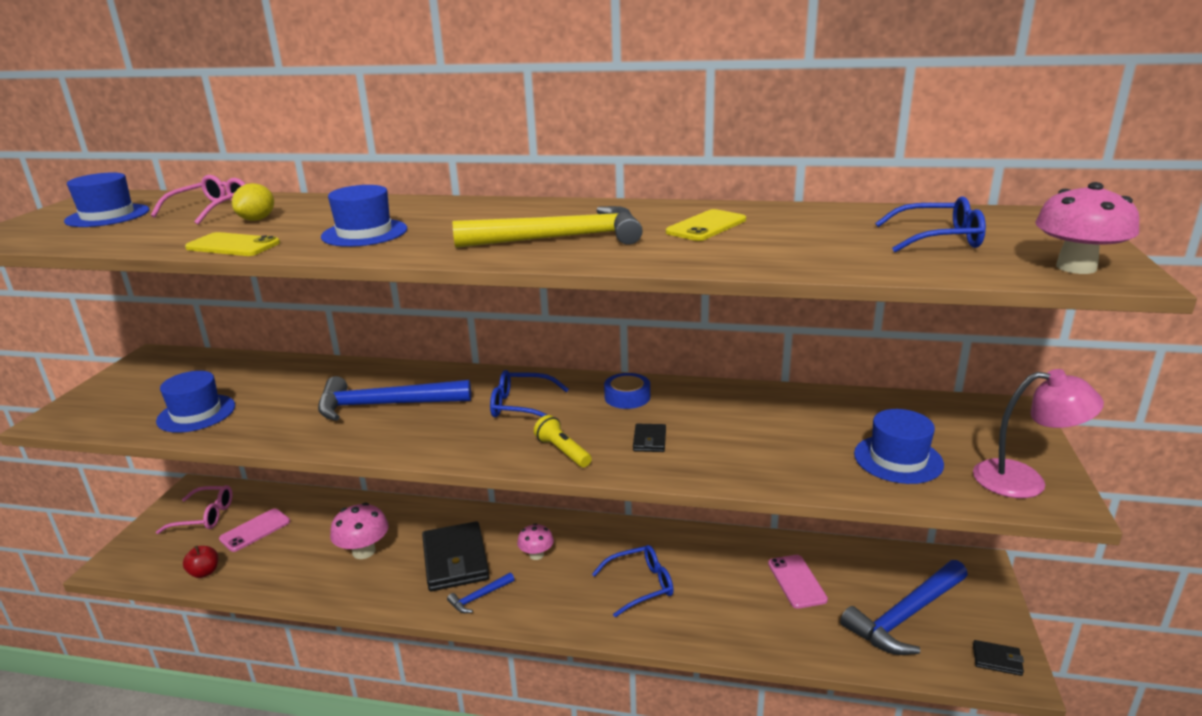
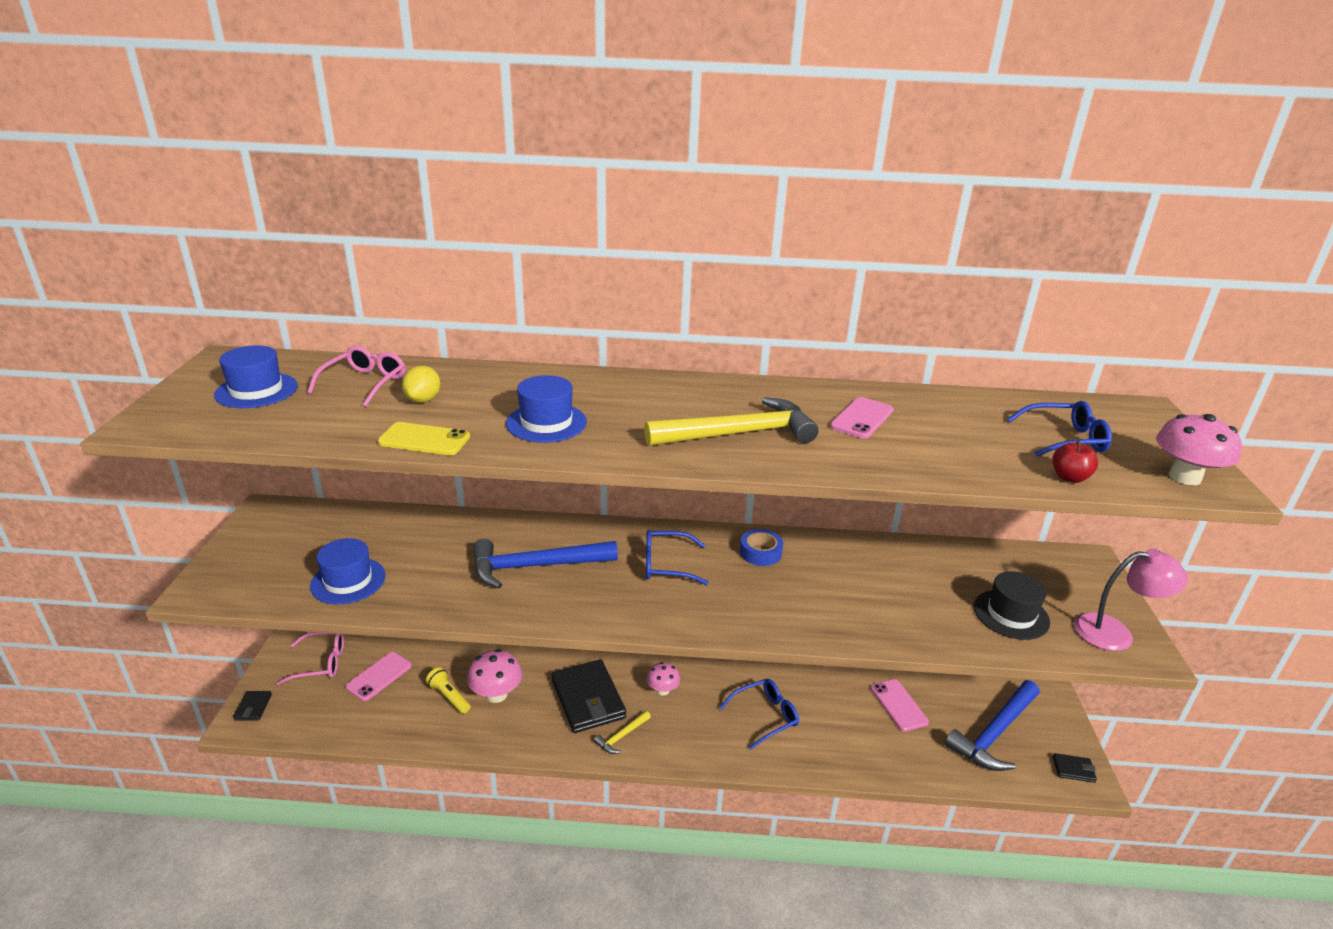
camera: 10 degrees left, 5 degrees up
red apple [183,546,218,578] -> red apple moved to [1052,441,1098,483]
blue hammer [447,572,515,613] -> yellow hammer [594,711,651,754]
yellow flashlight [534,415,592,467] -> yellow flashlight moved to [426,667,470,714]
black wallet [633,424,666,452] -> black wallet moved to [233,691,272,721]
yellow phone [666,209,746,241] -> pink phone [830,397,894,439]
blue hat [854,409,944,484] -> black hat [974,571,1050,640]

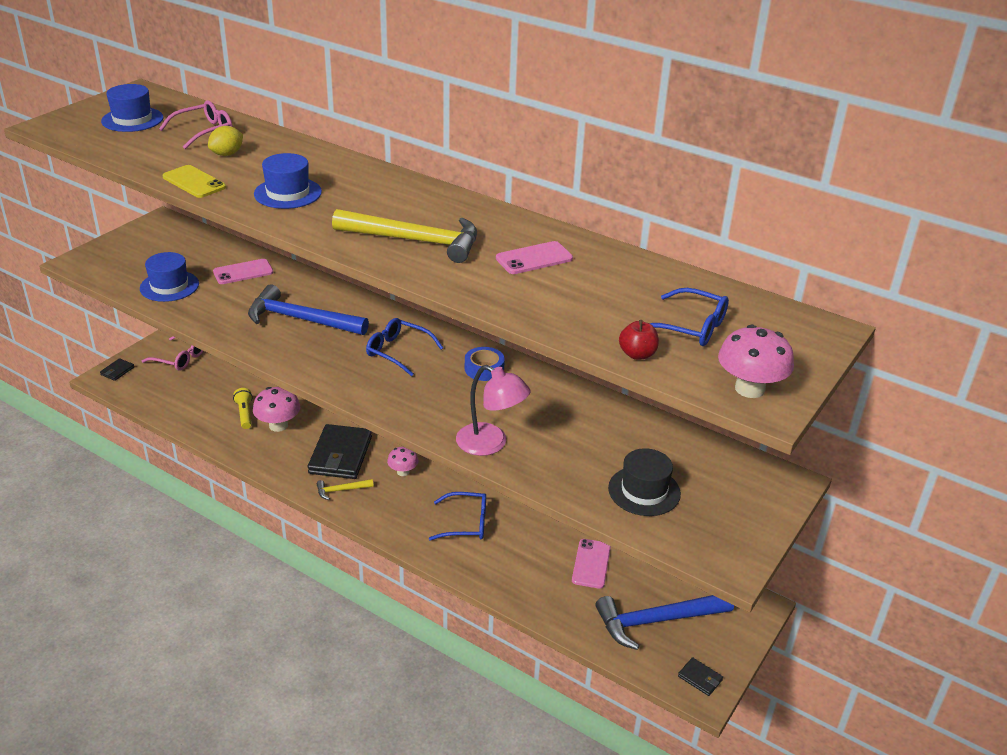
camera: 30 degrees right, 5 degrees up
pink phone [345,652,412,701] -> pink phone moved to [213,259,273,284]
pink lamp [1074,549,1188,651] -> pink lamp moved to [456,365,531,456]

